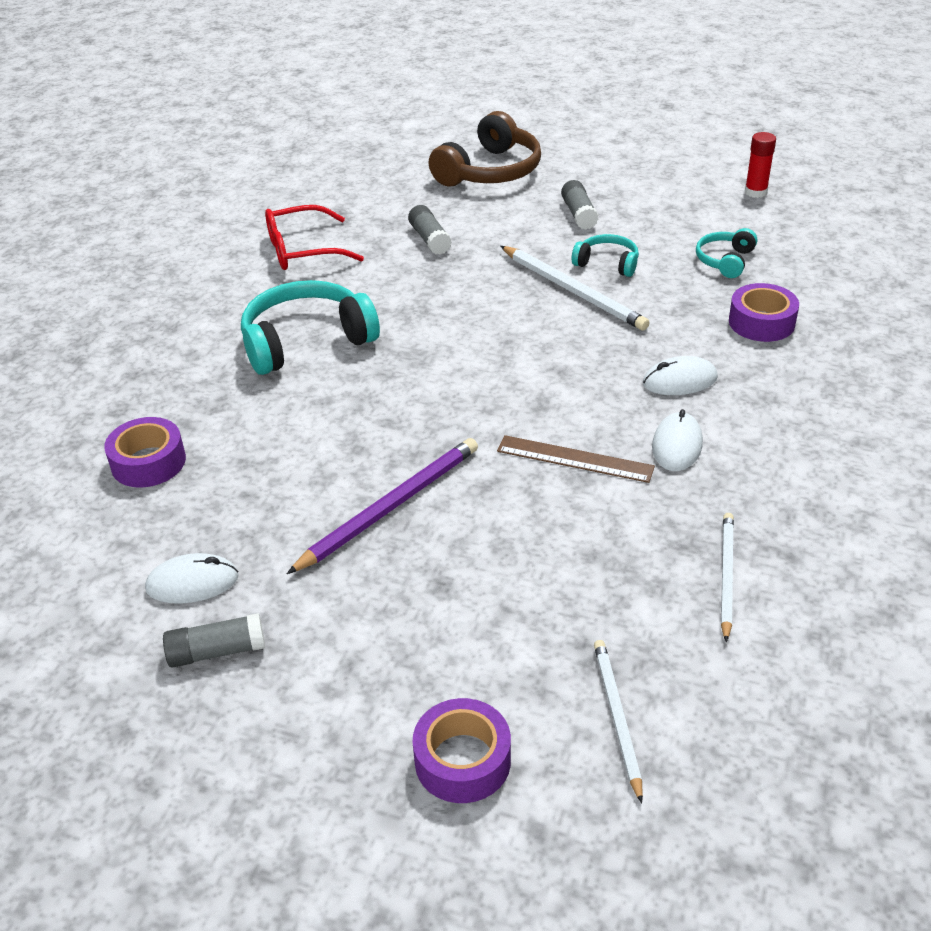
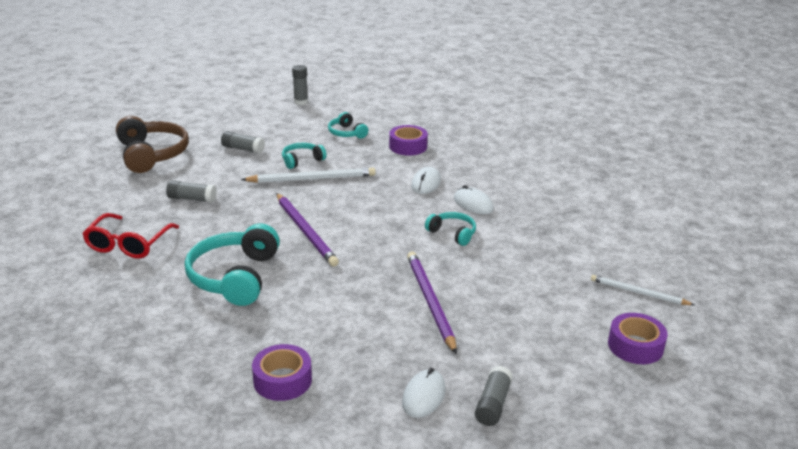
camera: 60 degrees left, 10 degrees down
brown ruler [497,435,655,483] -> turquoise headphones [425,212,476,246]
white pencil [721,513,734,642] -> none
red glue stick [745,132,776,198] -> grey glue stick [292,65,308,105]
none -> purple pencil [276,193,339,266]

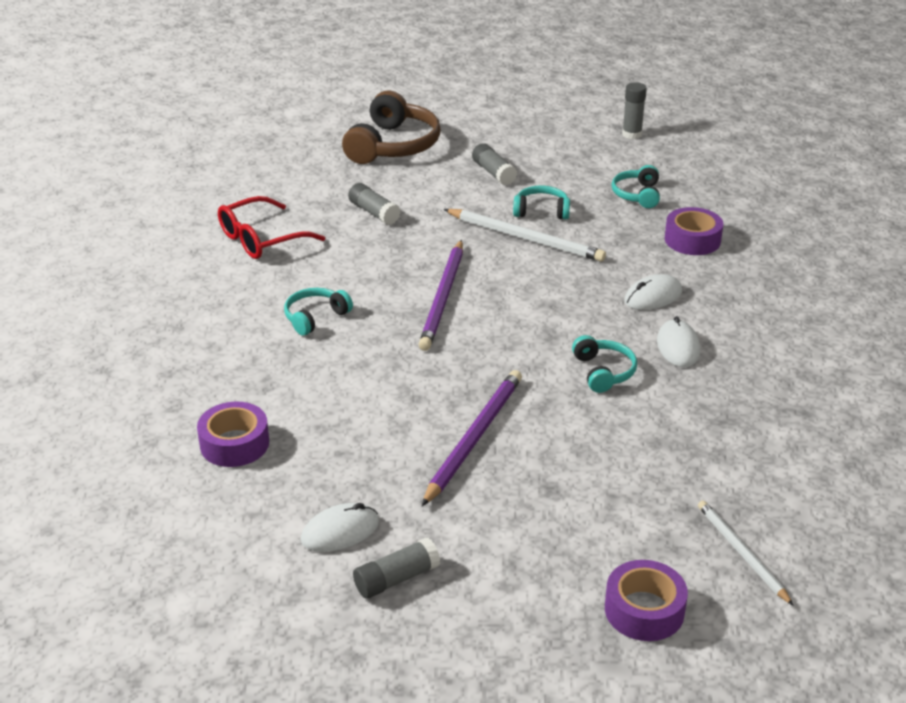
camera: 40 degrees right, 5 degrees up
turquoise headphones [185,223,280,306] -> turquoise headphones [284,288,353,336], size x0.53

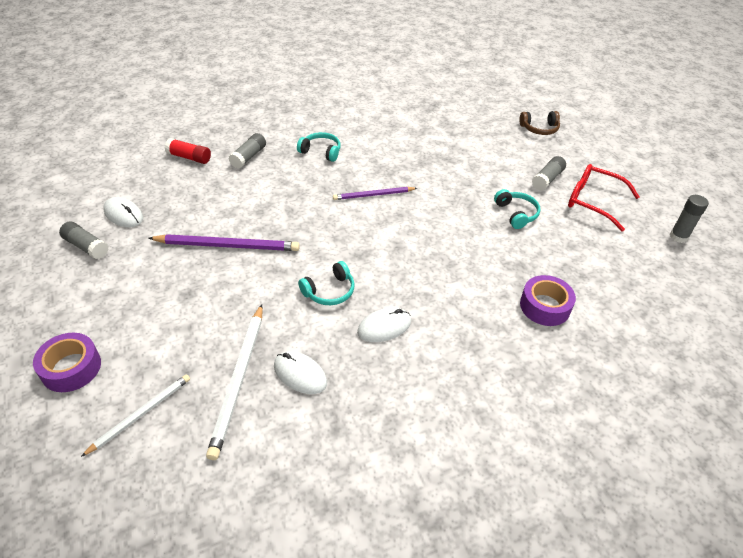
camera: 65 degrees right, 10 degrees up
purple tape [197,401,269,467] -> red glue stick [165,138,211,164]
red glasses [218,196,325,259] -> red glasses moved to [568,164,640,231]
brown headphones [342,91,441,164] -> brown headphones [519,111,560,135], size x0.53
grey glue stick [348,183,401,225] -> grey glue stick moved to [228,133,266,168]
purple pencil [418,240,463,351] -> purple pencil [333,187,417,200], size x0.63
white pencil [443,209,606,262] -> white pencil moved to [206,304,263,460]
turquoise headphones [611,165,660,208] -> none
white mouse [624,274,682,310] -> white mouse moved to [274,351,327,394]

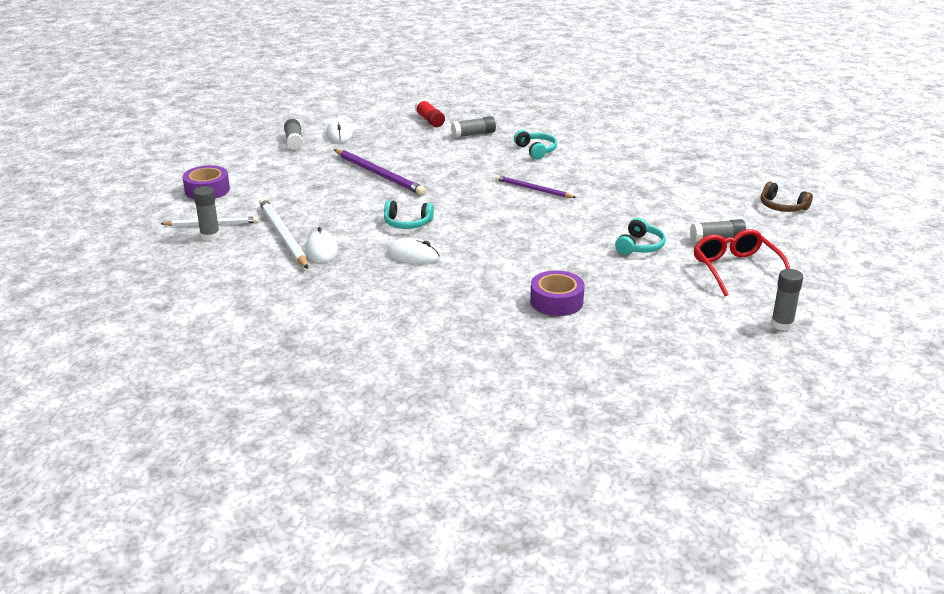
camera: 45 degrees right, 15 degrees down
white pencil [206,304,263,460] -> white pencil turned 105 degrees clockwise [259,198,308,269]
none -> grey glue stick [193,186,220,241]

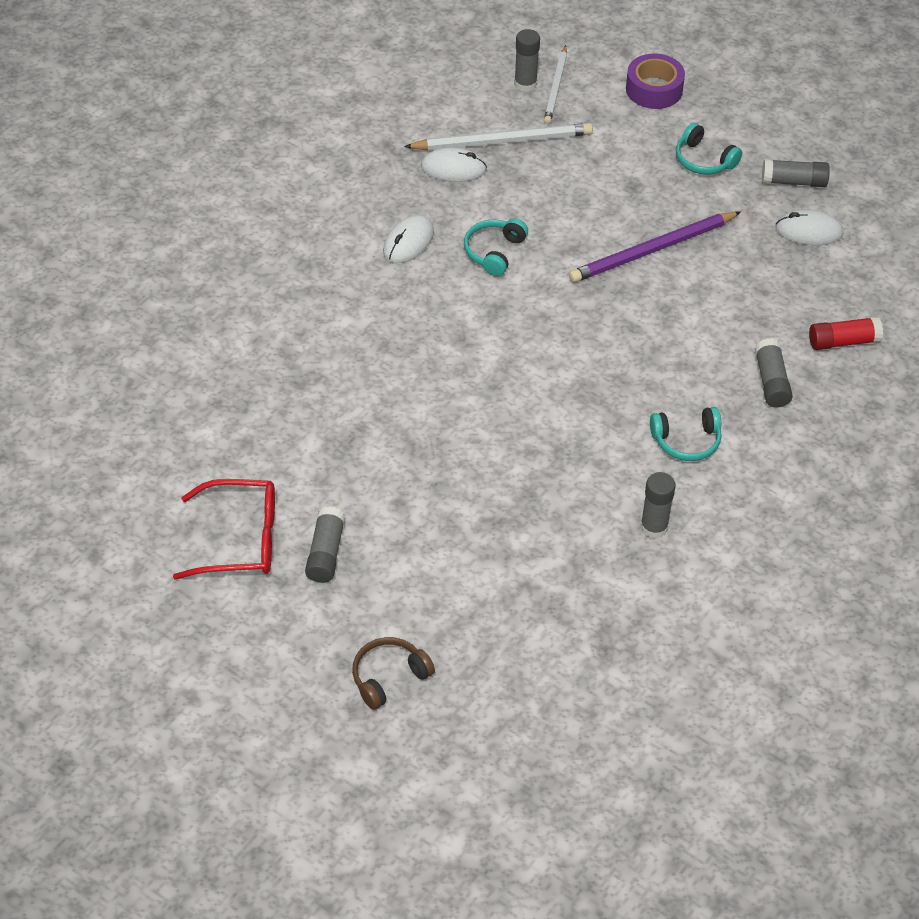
camera: 105 degrees right, 20 degrees up
purple pencil [495,175,576,198] -> none
purple tape [530,270,584,316] -> none
turquoise headphones [615,218,666,255] -> turquoise headphones moved to [676,122,742,175]
grey glue stick [771,269,803,331] -> grey glue stick moved to [641,472,676,539]

